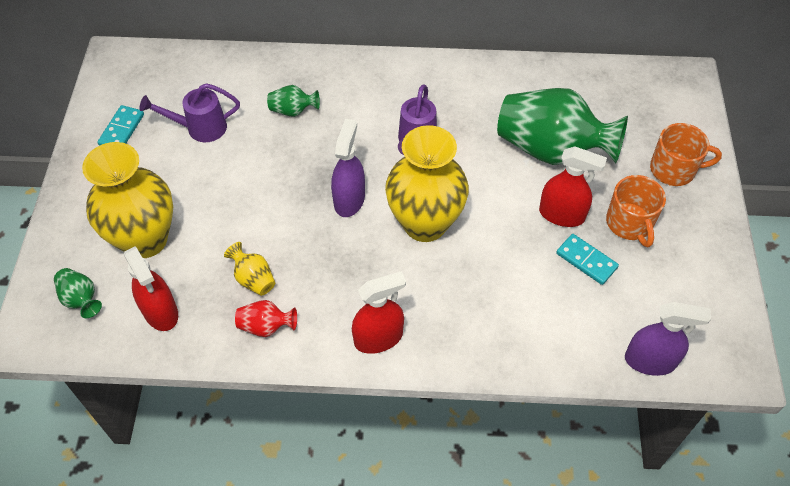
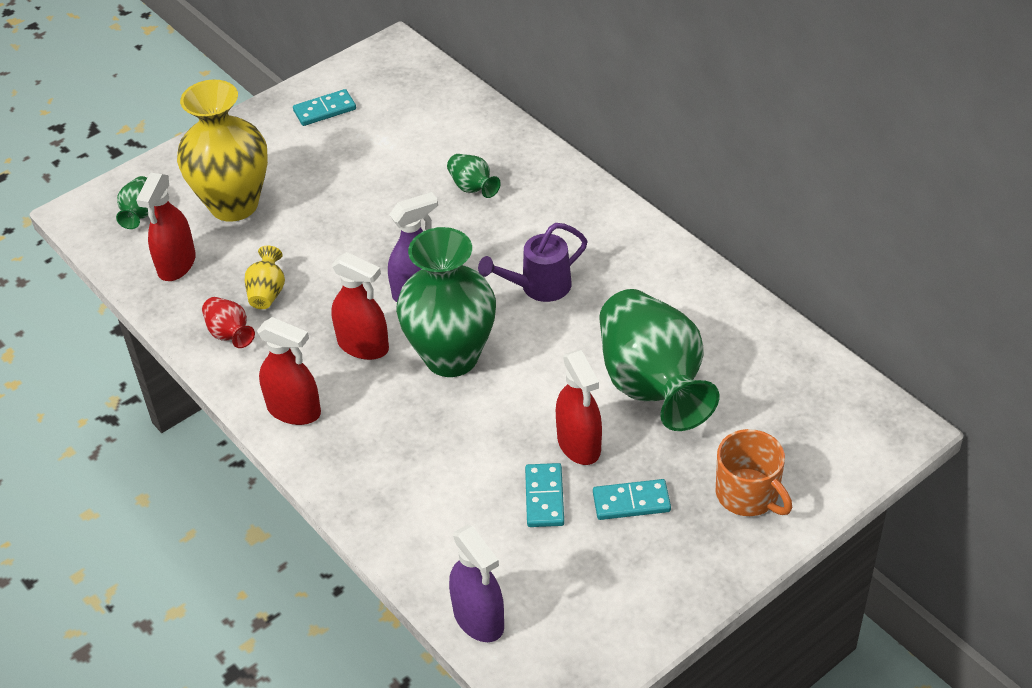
camera: 50 degrees right, 10 degrees down
purple watering can [140,83,240,142] -> none
yellow vase [385,125,469,242] -> green vase [396,227,496,377]
orange mug [606,175,666,247] -> turquoise domino [593,479,671,520]
none -> red spray bottle [331,252,389,360]

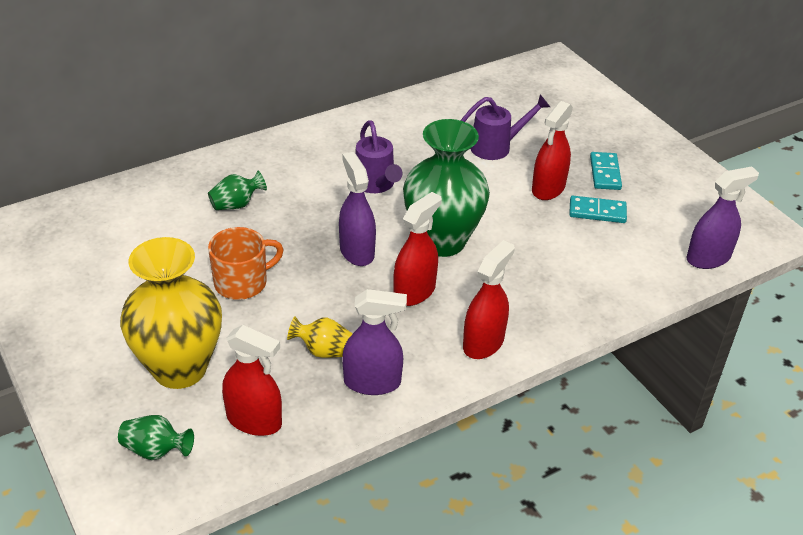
camera: 85 degrees left, 5 degrees down
red vase [202,297,255,348] -> purple spray bottle [342,289,407,395]
turquoise domino [293,89,356,126] -> none
red spray bottle [556,350,602,465] -> red spray bottle turned 135 degrees clockwise [532,101,573,200]
green vase [599,289,719,431] -> purple watering can [460,95,550,160]
orange mug [716,429,792,516] -> orange mug moved to [208,227,284,300]

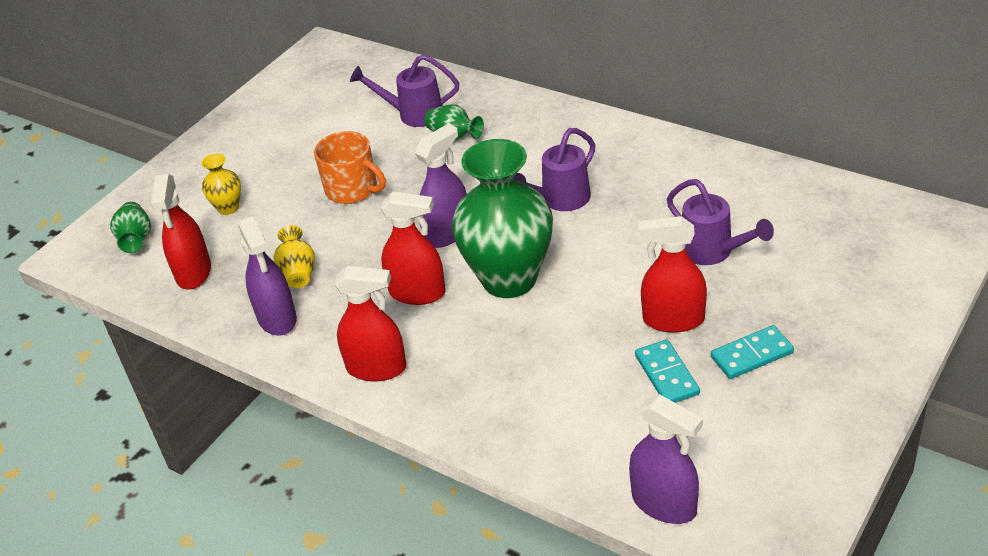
camera: 70 degrees right, 0 degrees up
yellow vase [120,237,222,389] -> yellow vase [201,154,241,215], size x0.43
none -> purple watering can [350,55,459,127]

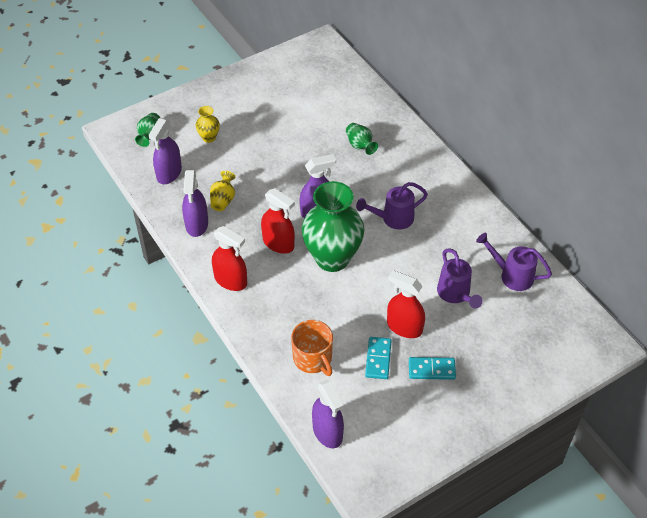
camera: 20 degrees right, 10 degrees up
red spray bottle [150,174,211,289] -> purple spray bottle [149,118,182,184]
orange mug [314,131,386,204] -> orange mug moved to [291,320,333,376]
purple watering can [350,55,459,127] -> purple watering can moved to [476,233,552,291]

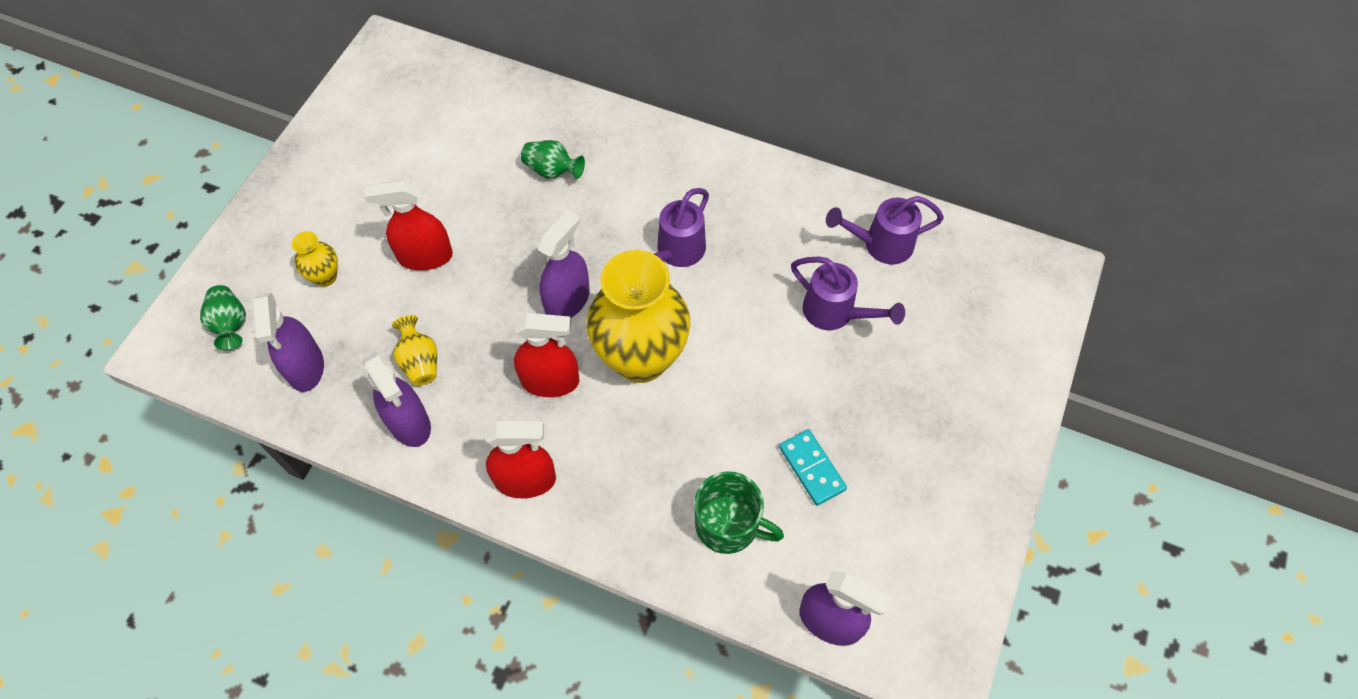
camera: 35 degrees left, 10 degrees up
orange mug [291,320,333,376] -> green mug [694,471,784,554]
green vase [301,181,364,272] -> yellow vase [586,250,691,383]
red spray bottle [387,270,425,338] -> red spray bottle moved to [364,180,453,270]
turquoise domino [409,357,456,380] -> none

